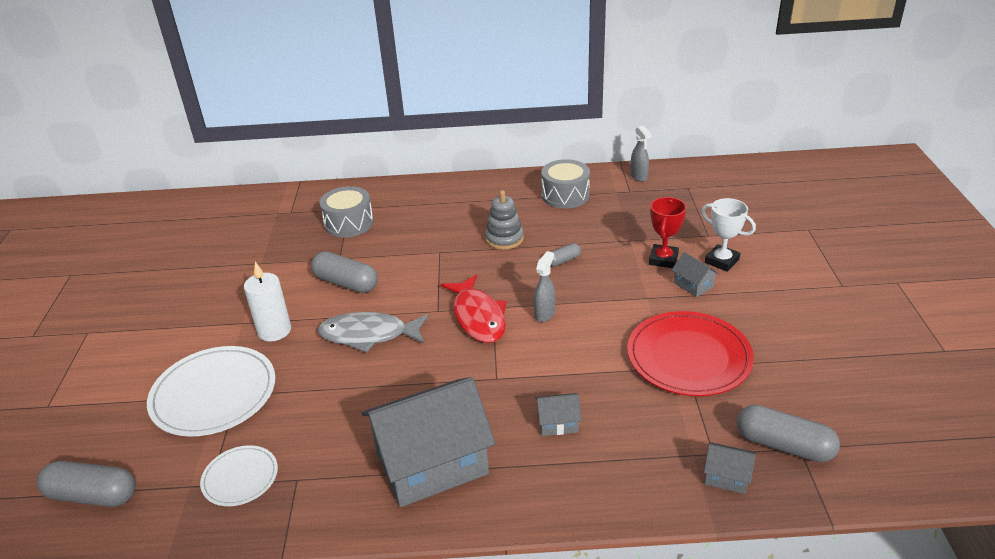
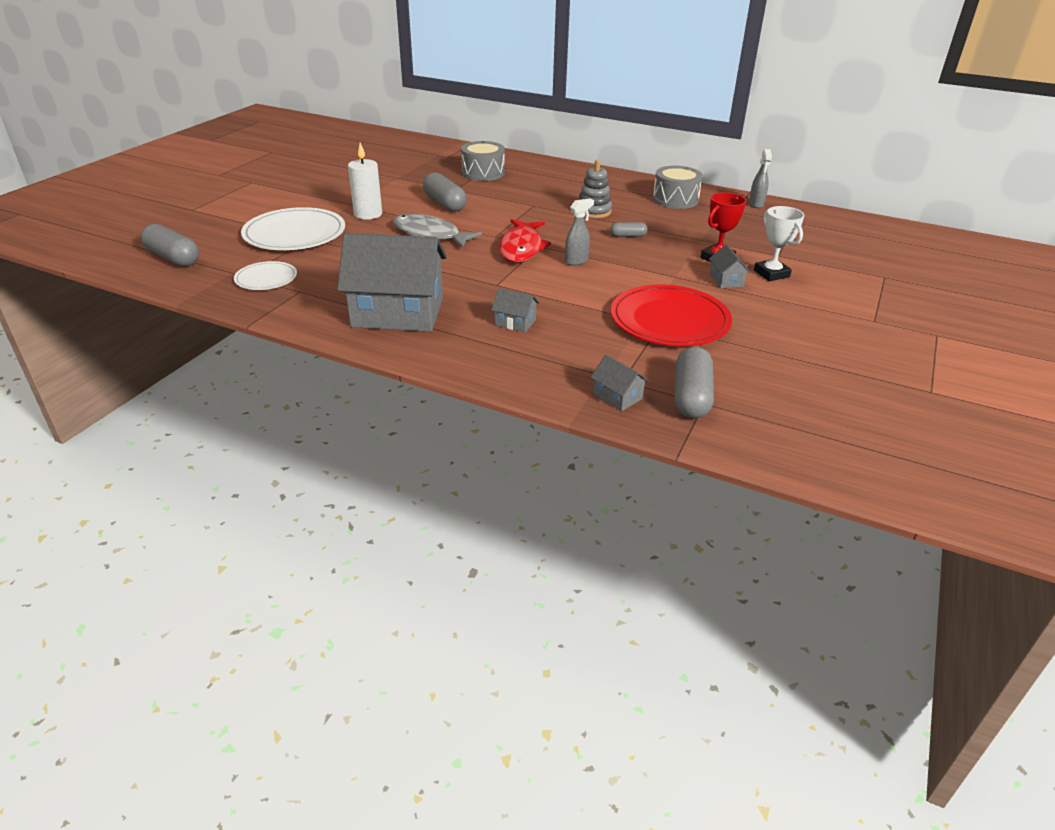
camera: 25 degrees right, 0 degrees up
grey capsule [737,405,840,462] -> grey capsule turned 45 degrees clockwise [674,346,714,418]

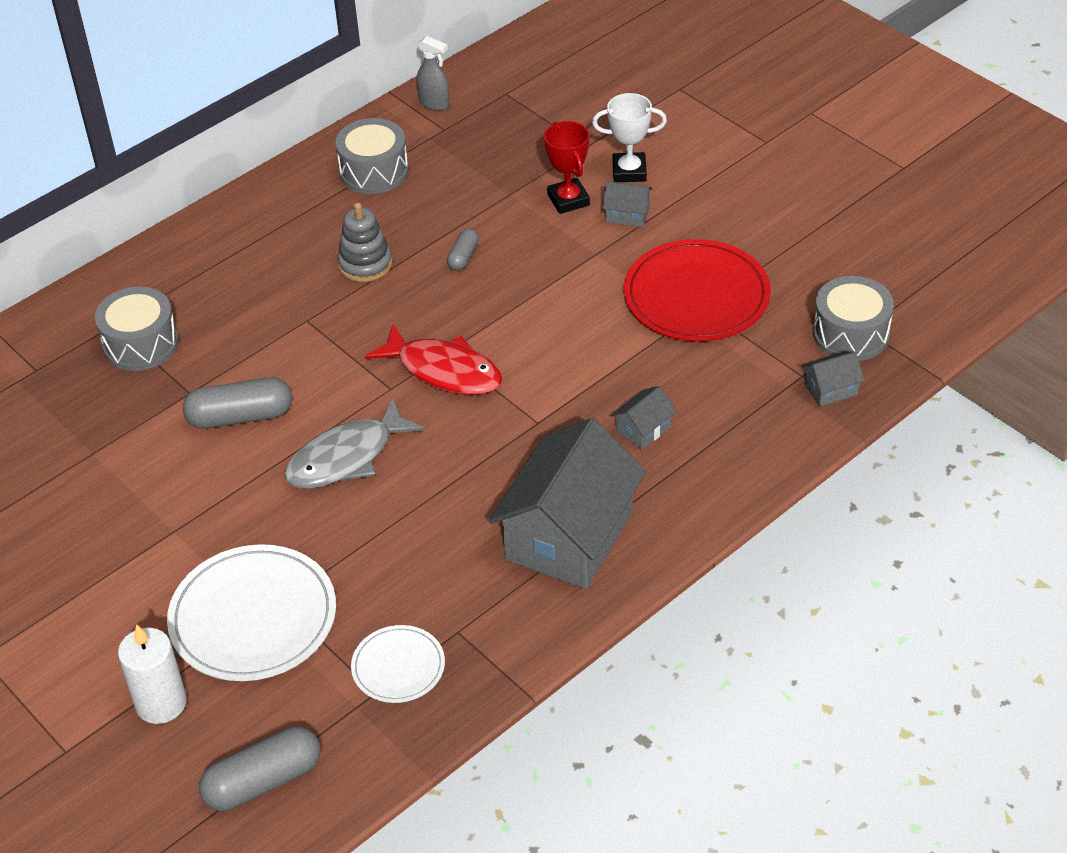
camera: 65 degrees left, 10 degrees up
white candle [348,143,382,220] -> white candle moved to [118,624,187,724]
grey spray bottle [565,199,594,266] -> none
grey capsule [674,346,714,418] -> grey drum [813,276,894,361]

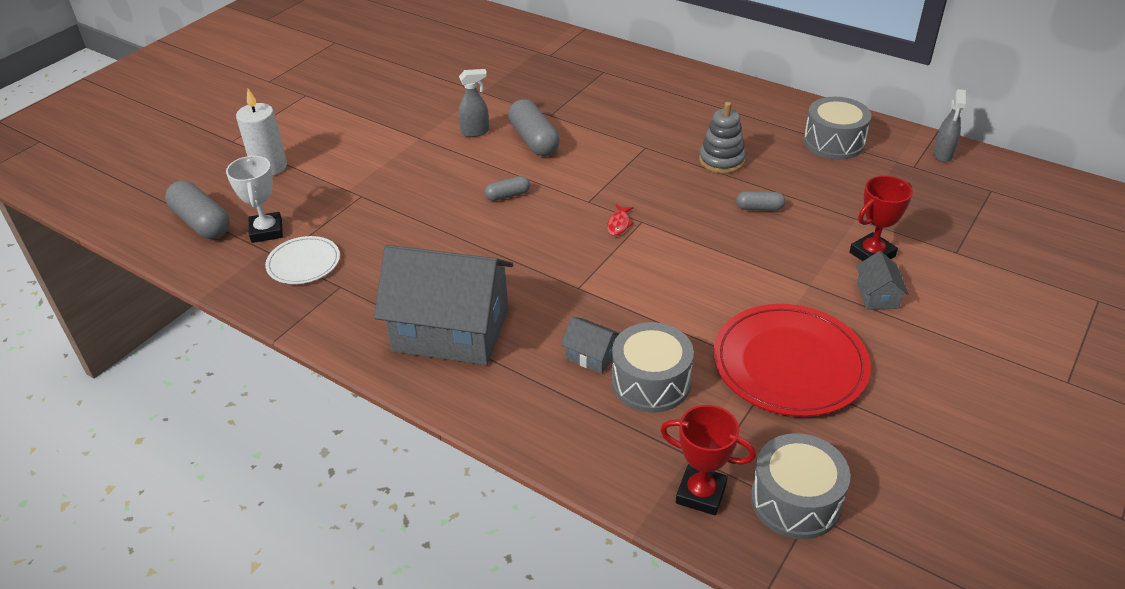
camera: 75 degrees right, 5 degrees down
grey drum [95,287,179,371] -> grey drum moved to [612,322,694,413]
white plate [167,544,336,681] -> none
grey fish [284,398,425,489] -> grey capsule [485,176,530,201]
red fish [364,324,502,395] -> red fish [607,205,634,236], size x0.41
white trophy [592,93,667,182] -> white trophy moved to [226,156,283,243]
grey house [802,352,864,406] -> red trophy [660,405,756,515]
none -> grey spray bottle [458,69,489,137]

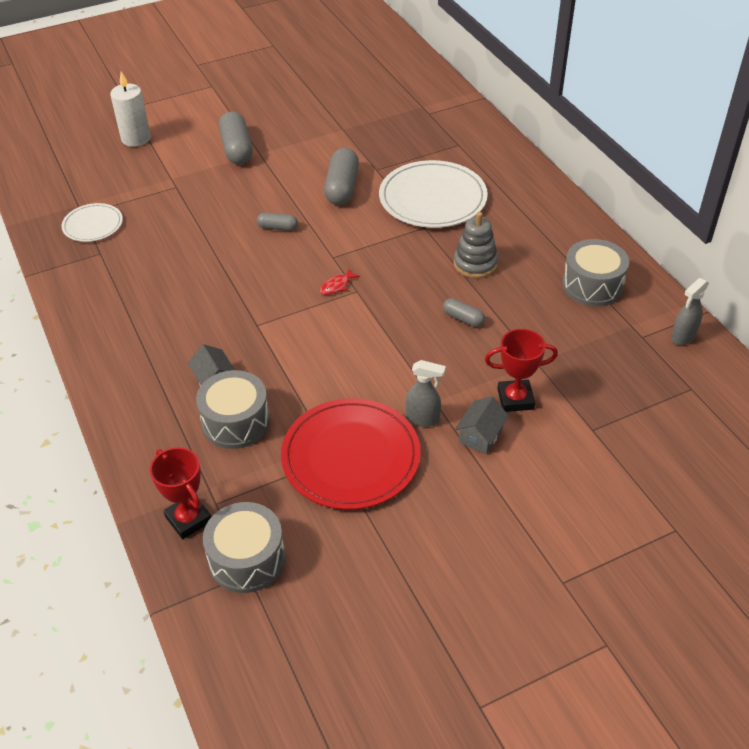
camera: 30 degrees right, 5 degrees up
grey capsule [165,181,230,239] -> grey capsule moved to [219,111,253,164]
white trophy [226,156,283,243] -> none
grey house [374,245,513,365] -> none
grey spray bottle [458,69,489,137] -> grey spray bottle moved to [406,360,446,427]
none -> white plate [379,160,488,228]

